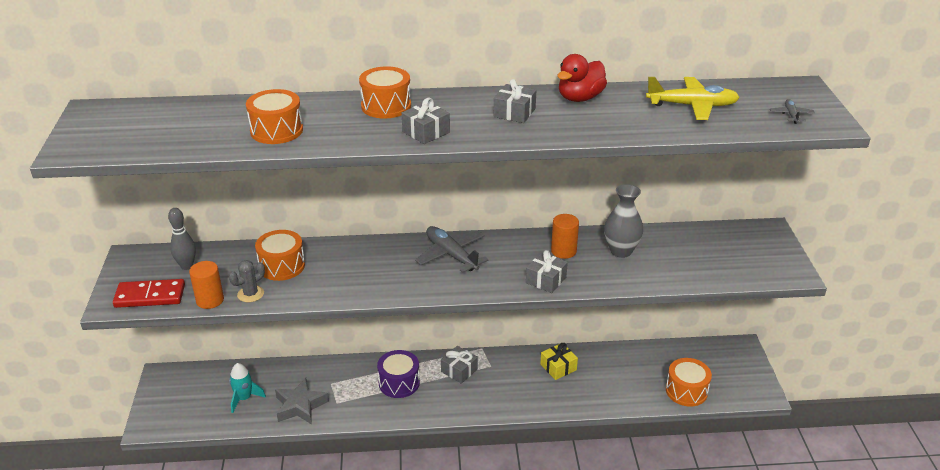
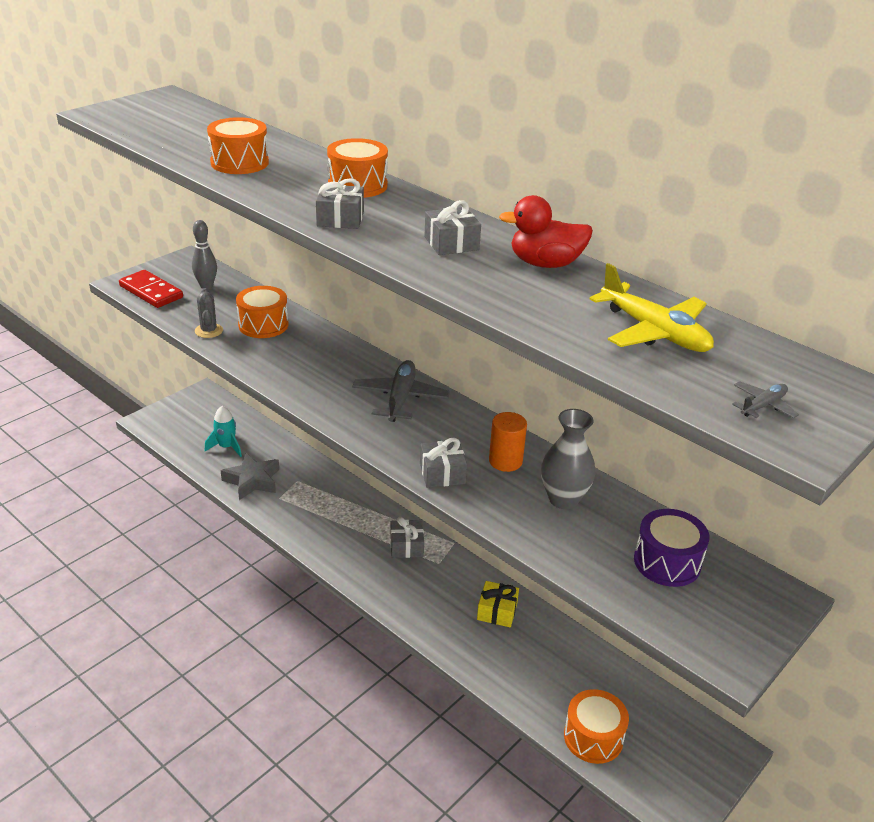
camera: 45 degrees right, 0 degrees up
orange cylinder [189,261,224,309] -> none
grey cactus [229,260,265,303] -> grey cactus turned 75 degrees clockwise [195,288,223,338]
purple drum [377,350,420,398] -> purple drum moved to [634,509,709,587]

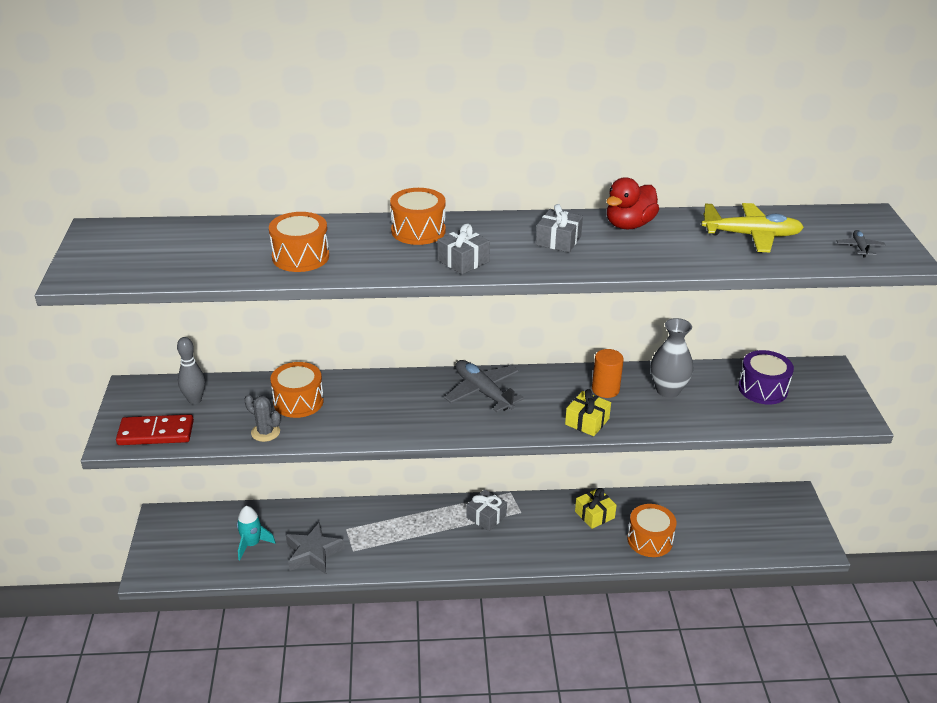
camera: 45 degrees left, 0 degrees up
grey gift [420,438,467,488] -> yellow gift [565,389,611,436]
orange drum [564,689,629,764] -> orange drum moved to [627,504,677,557]

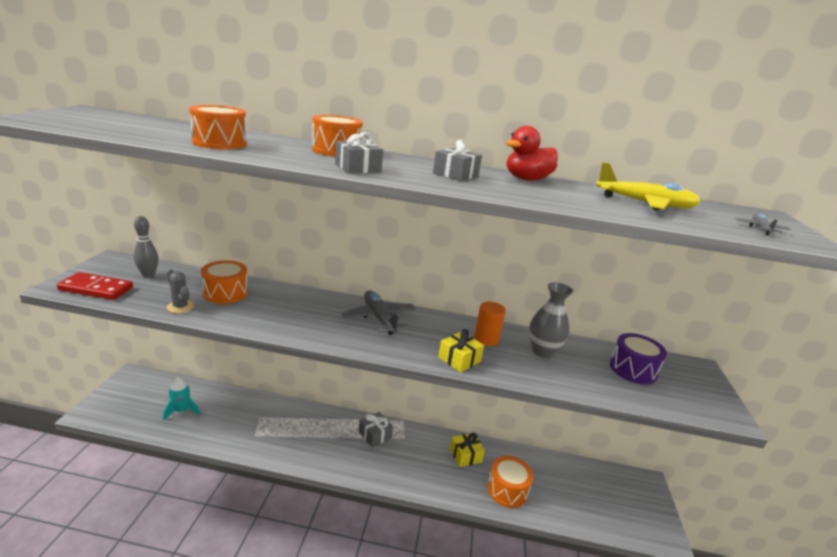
camera: 10 degrees right, 10 degrees down
grey star [286,522,345,574] -> none

